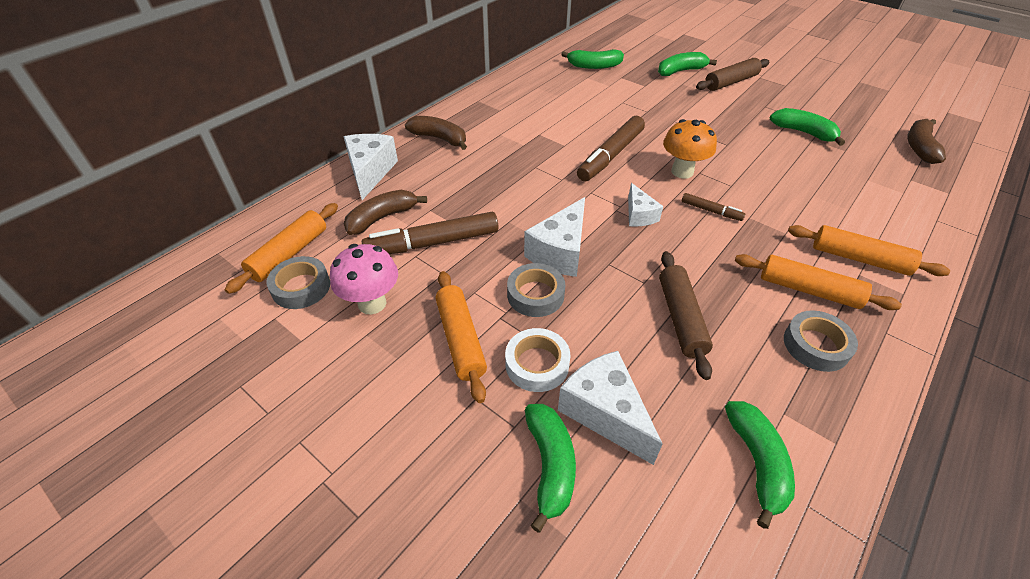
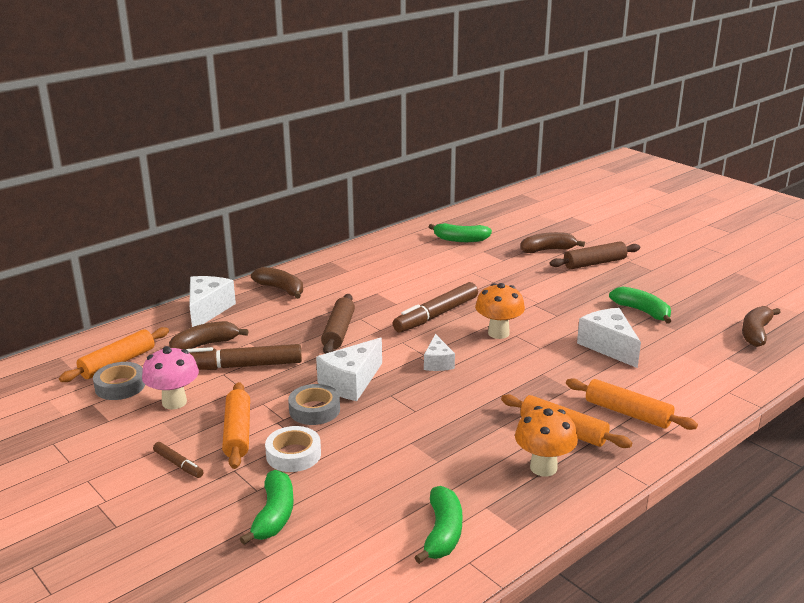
camera: 10 degrees right, 20 degrees down
white cheese [558,351,663,465] -> white cheese moved to [577,308,641,368]
green banana [658,52,717,76] -> brown banana [520,232,585,253]
brown rolling pin [659,251,713,380] -> brown rolling pin moved to [321,294,355,354]
brown marker [682,193,745,221] -> brown marker moved to [153,442,204,478]
grey tape [784,310,858,372] -> orange mushroom [515,406,578,476]

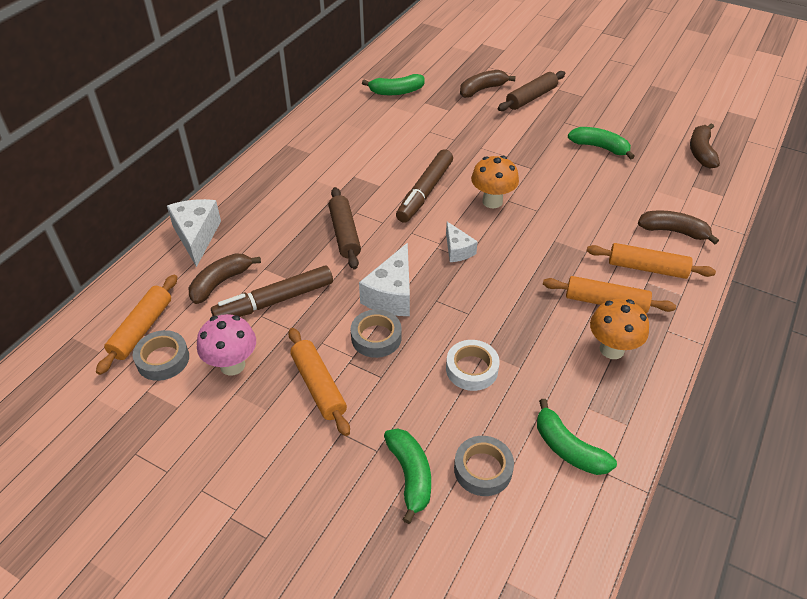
camera: 20 degrees left, 20 degrees up
brown marker [153,442,204,478] -> none
brown banana [251,267,303,299] -> brown banana moved to [638,210,719,244]
white tape [265,426,321,472] -> white tape moved to [446,340,500,391]
green banana [414,486,462,564] -> green banana turned 150 degrees clockwise [537,399,617,475]
white cheese [577,308,641,368] -> none
none -> grey tape [454,436,514,496]

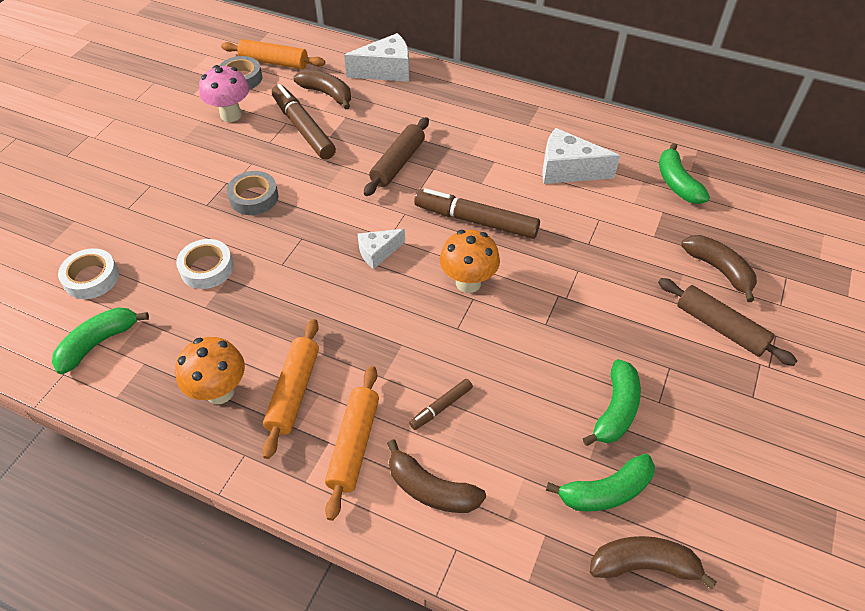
camera: 85 degrees right, 5 degrees up
orange rolling pin [288,328,350,436] -> none
brown rolling pin [329,187,361,269] -> brown rolling pin turned 45 degrees counterclockwise [364,117,429,196]
white cheese [359,243,410,316] -> white cheese moved to [542,128,620,184]
green banana [384,428,431,524] -> green banana moved to [546,454,655,512]
grey tape [454,436,514,496] -> white tape [58,248,119,299]
brown banana [638,210,719,244] -> brown banana turned 105 degrees clockwise [387,439,486,513]
none -> brown marker [409,379,473,430]

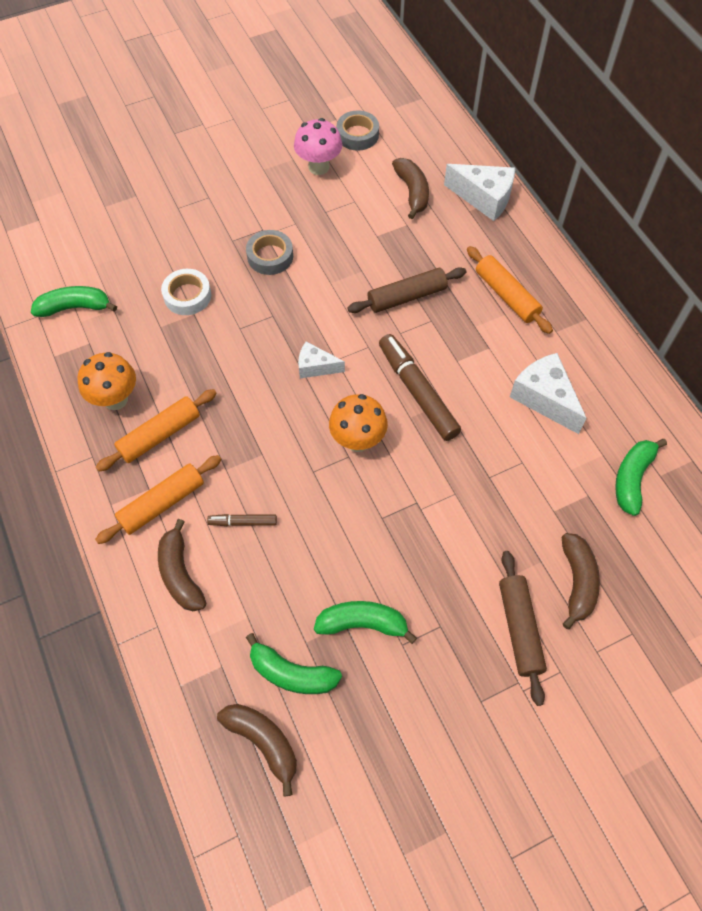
camera: 40 degrees right, 10 degrees up
white tape [58,248,119,299] -> none
orange rolling pin [221,39,325,69] -> orange rolling pin moved to [467,246,553,334]
brown marker [272,84,336,160] -> none
green banana [583,359,641,446] -> green banana turned 150 degrees counterclockwise [314,601,417,644]

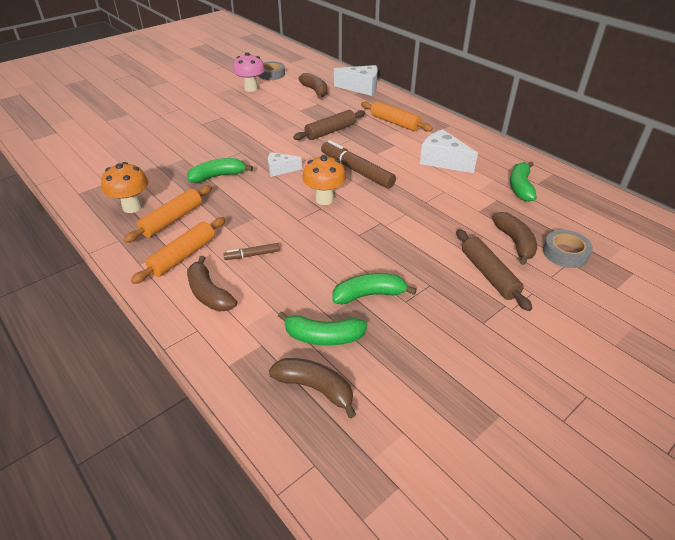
camera: 15 degrees left, 20 degrees down
green banana [31,286,117,317] -> green banana moved to [187,158,253,183]
white tape [161,269,211,315] -> none
grey tape [246,230,293,275] -> grey tape moved to [543,230,593,268]

